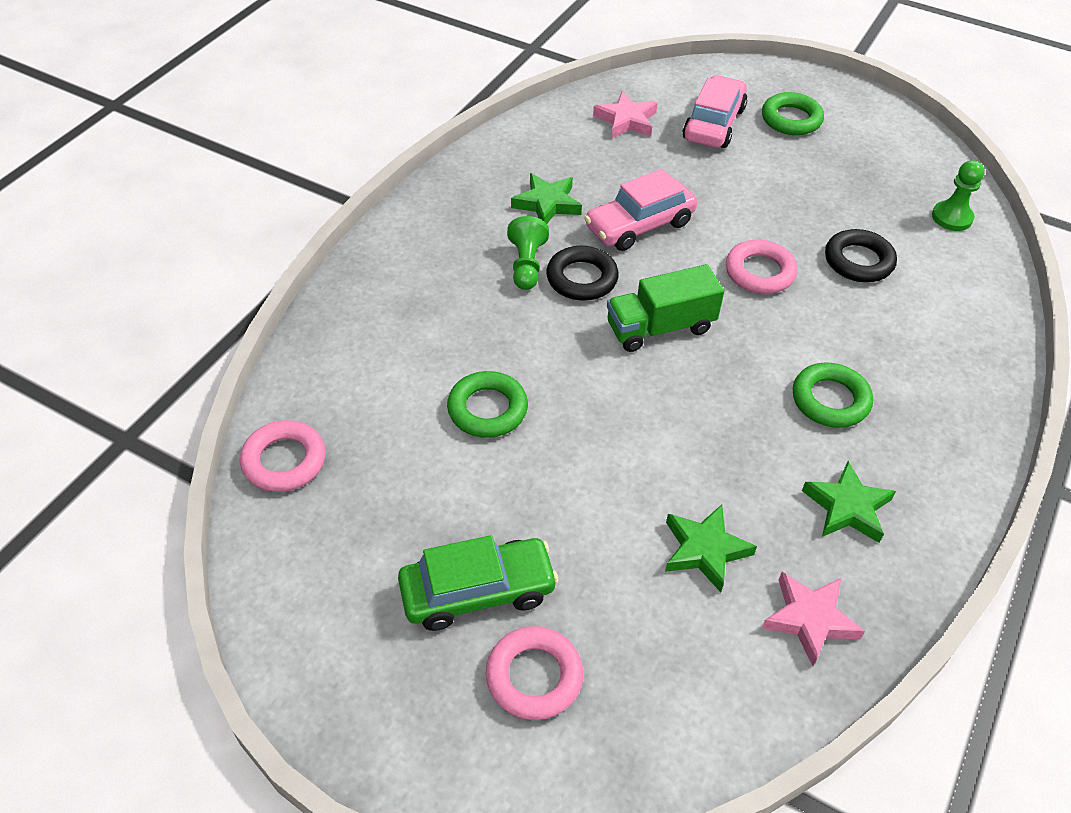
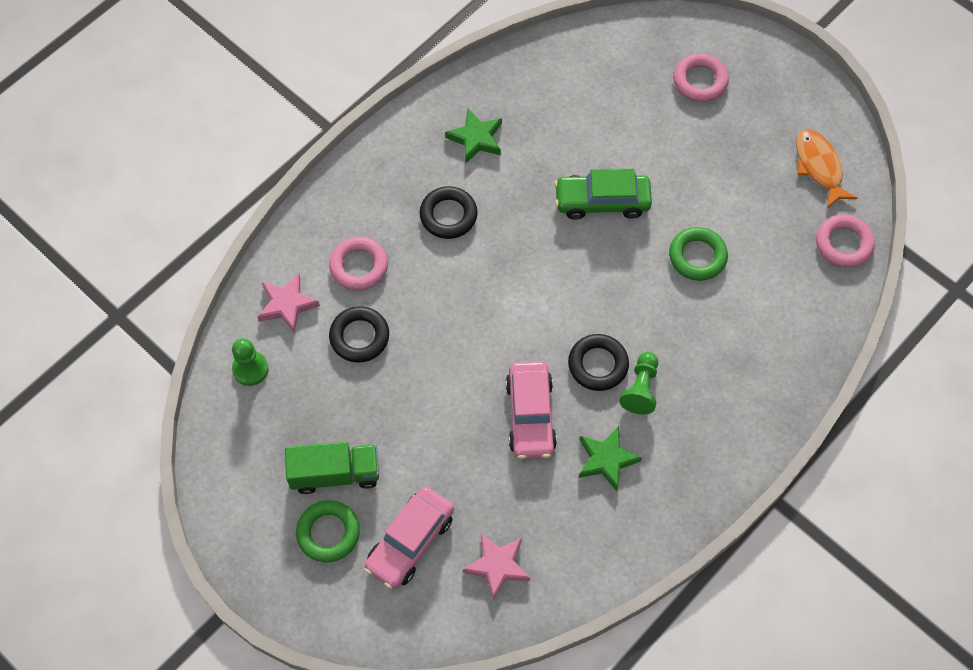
camera: 165 degrees left, 15 degrees up
green car [398,535,559,631] -> green car moved to [554,168,652,220]
pink car [584,169,697,251] -> pink car turned 105 degrees clockwise [506,361,557,459]
green truck [607,264,724,352] -> green truck moved to [285,442,379,494]
green star [665,504,757,592] -> none
pink ring [726,240,798,294] -> pink ring moved to [329,237,388,291]
pink star [762,572,865,666] -> pink star moved to [258,273,320,334]
green ring [793,362,873,428] -> black ring [419,186,478,239]
none -> orange fish [796,129,857,208]

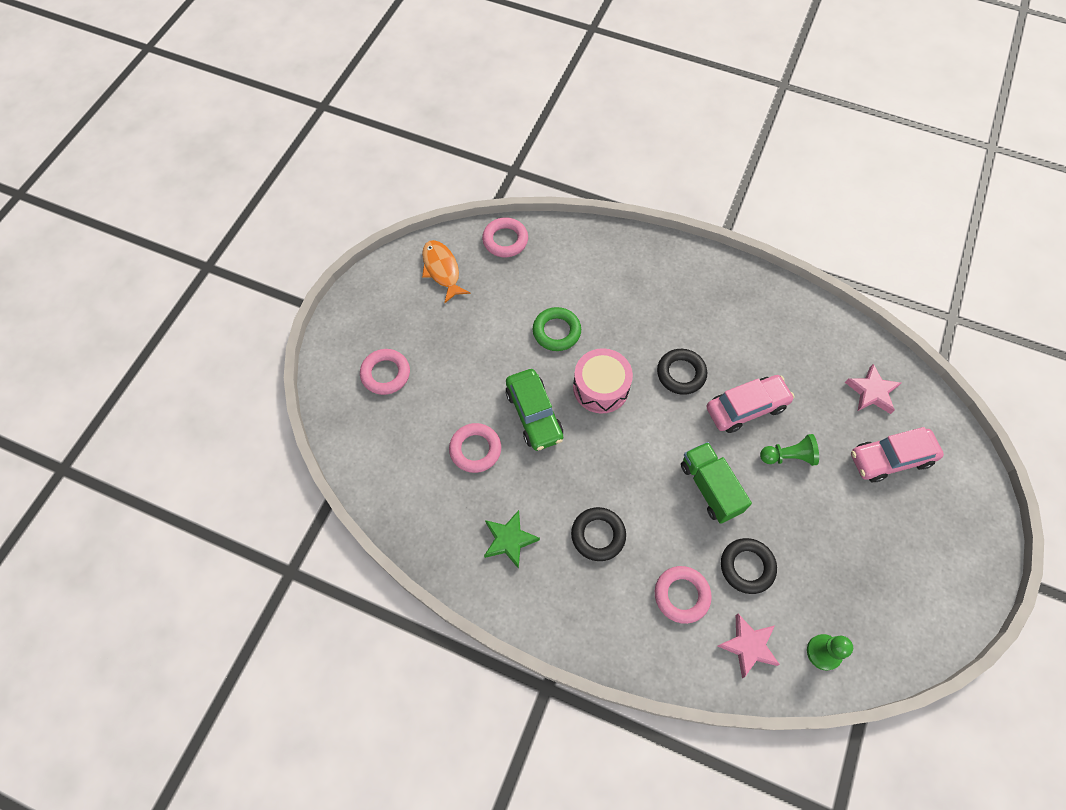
camera: 110 degrees left, 0 degrees up
green truck [285,442,379,494] -> green truck moved to [681,442,752,524]
green ring [296,500,360,562] -> none
pink car [364,486,454,589] -> pink car turned 150 degrees clockwise [851,427,944,482]
green star [579,426,642,491] -> none
green pawn [619,352,658,415] -> green pawn moved to [760,434,819,466]
orange fish [796,129,857,208] -> orange fish turned 105 degrees clockwise [422,240,471,303]
none -> pink ring [449,423,501,473]
none -> pink drum [573,348,633,413]

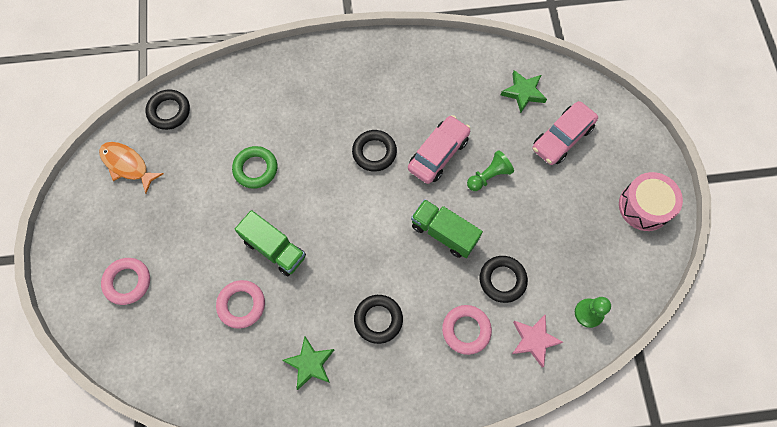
camera: 30 degrees left, 5 degrees up
pink ring [482,218,528,257] -> black ring [145,89,190,130]
green car [506,369,563,451] -> green truck [235,210,306,276]
pink drum [573,348,633,413] -> pink drum moved to [619,172,683,231]
pink star [845,364,901,414] -> green star [501,70,547,113]

